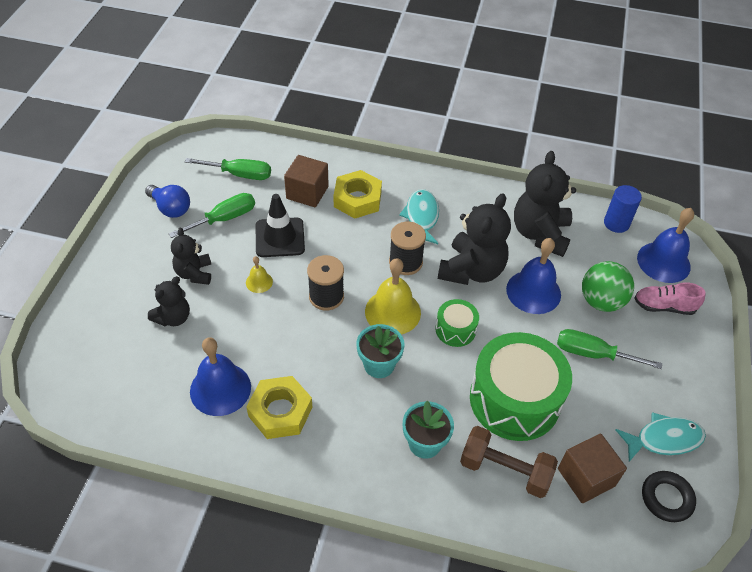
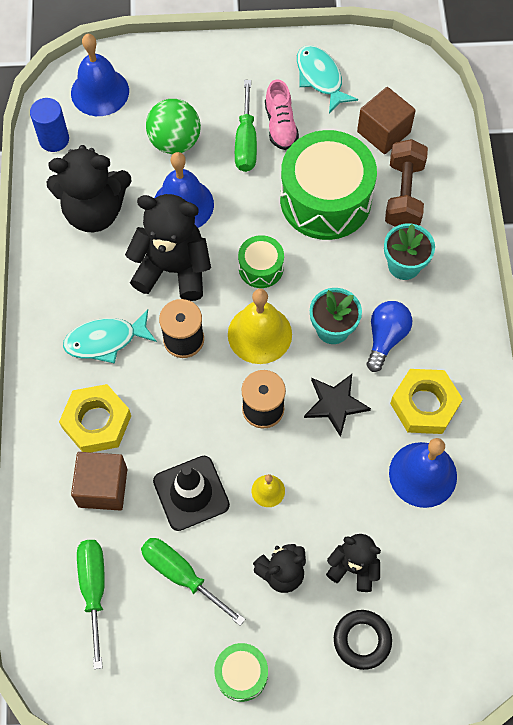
camera: 105 degrees left, 15 degrees up
blue light bulb [145,185,190,218] -> blue light bulb moved to [367,301,412,372]
pink shoe [634,282,705,315] -> pink shoe moved to [265,79,299,150]
black ring [642,471,696,522] -> black ring moved to [334,610,392,670]
none -> green drum [214,643,268,702]
none -> black star [304,374,371,437]

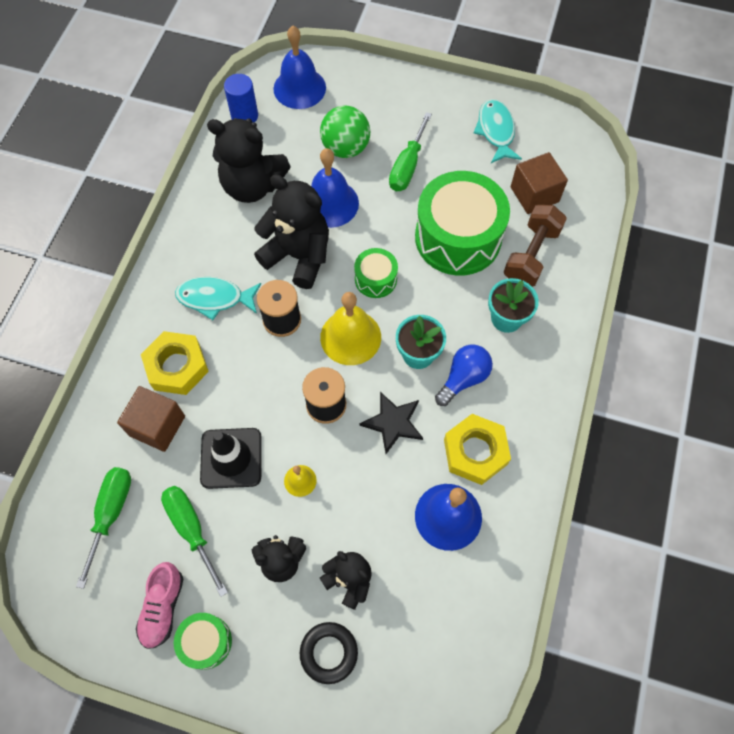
camera: 20 degrees right, 0 degrees up
pink shoe [265,79,299,150] -> pink shoe moved to [136,562,183,649]

